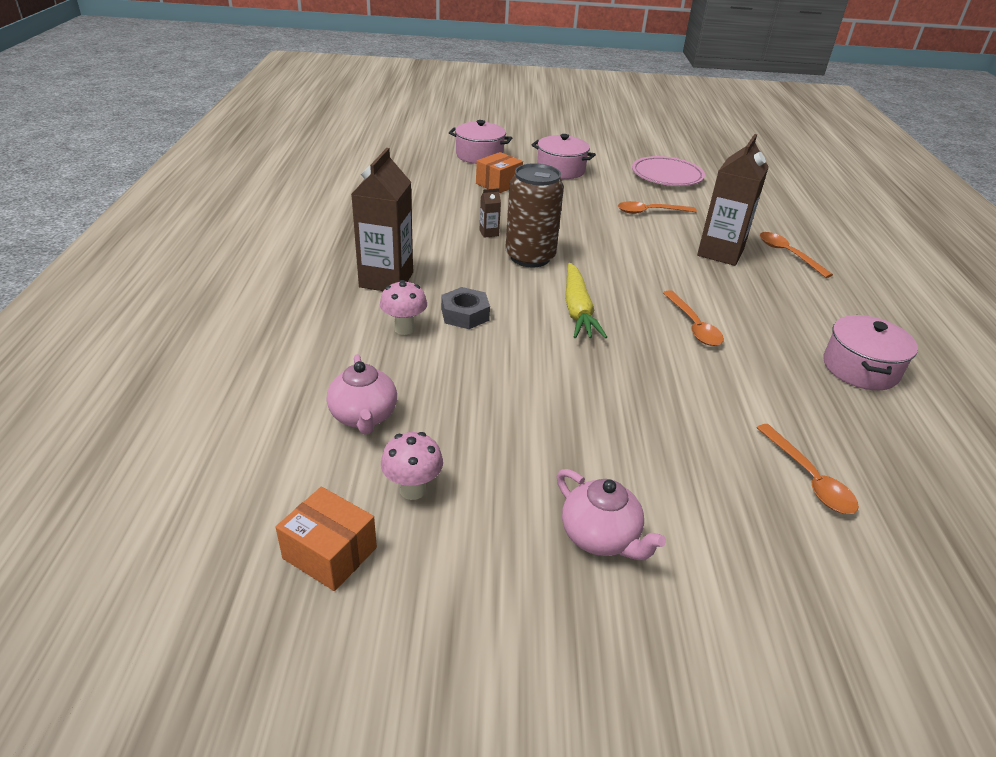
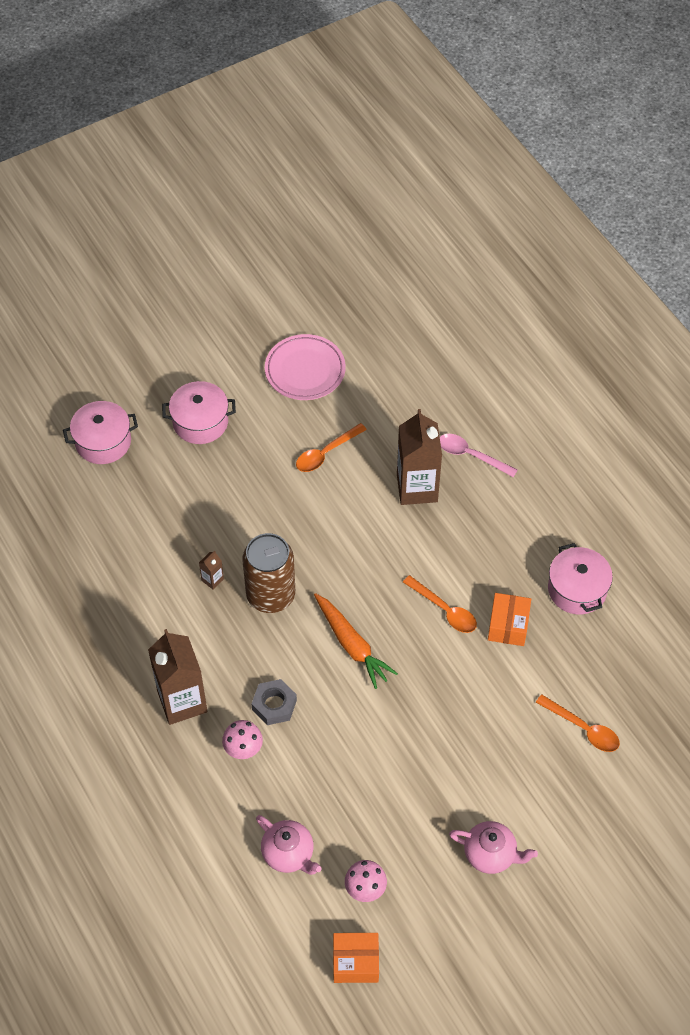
camera: 30 degrees left, 20 degrees up
orange box [476,152,523,193] -> orange box moved to [488,593,531,646]
yellow carrot [565,263,607,338] -> orange carrot [314,593,398,689]
orange spoon [760,232,833,278] -> pink spoon [440,434,517,477]

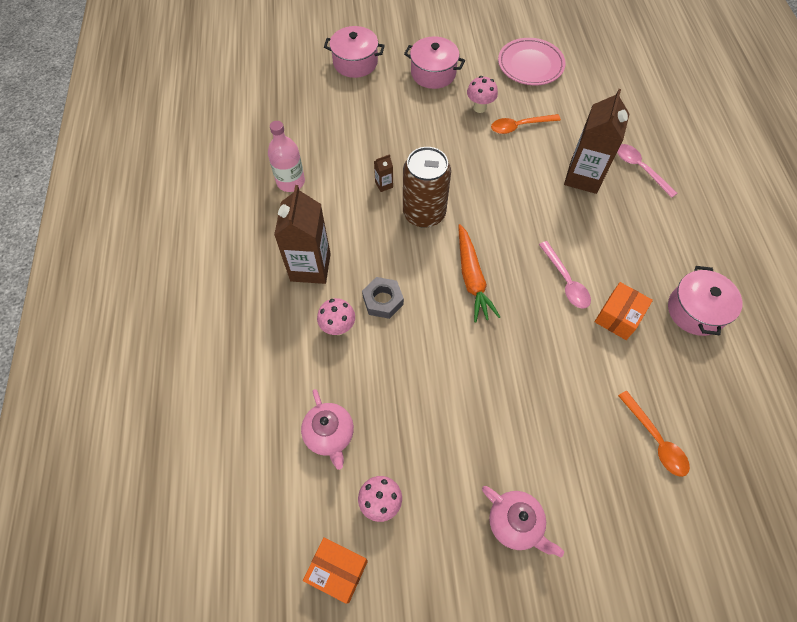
camera: 25 degrees right, 5 degrees up
orange spoon [403,575,477,633] -> pink spoon [539,241,591,309]
none -> pink bottle [268,121,305,192]
none -> pink mushroom [467,76,498,113]

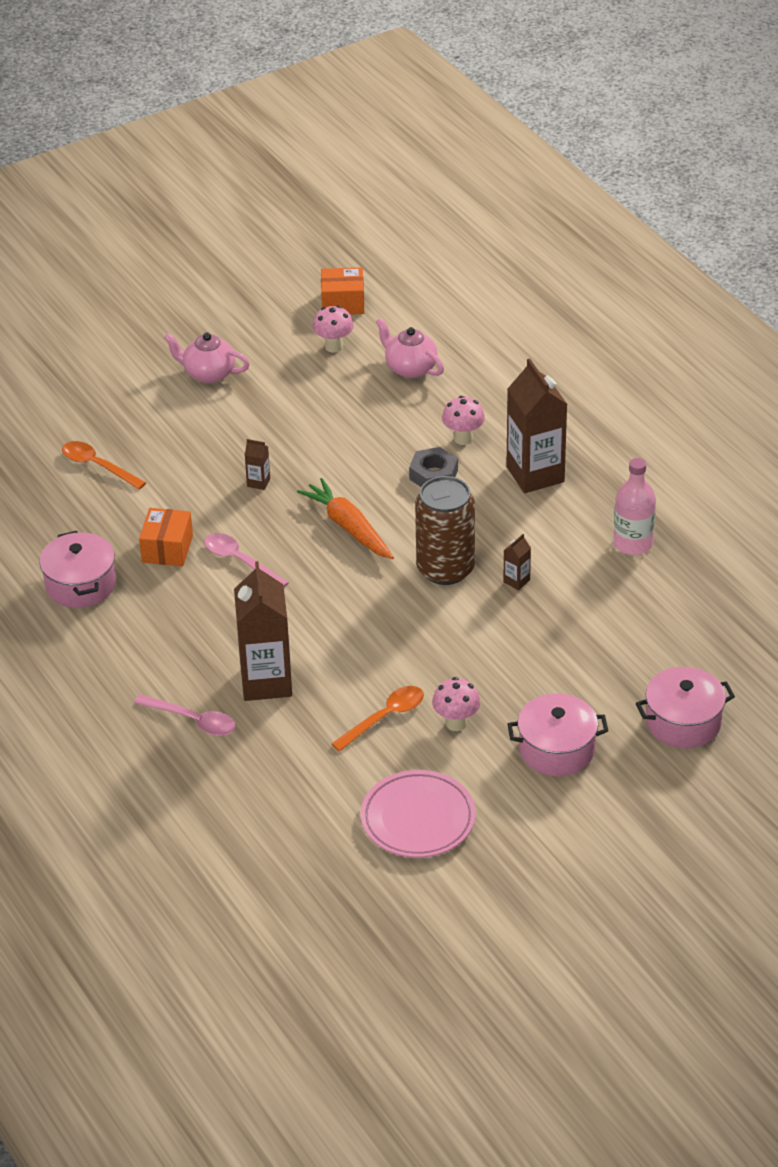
camera: 155 degrees right, 20 degrees down
none -> brown carton [245,439,270,490]

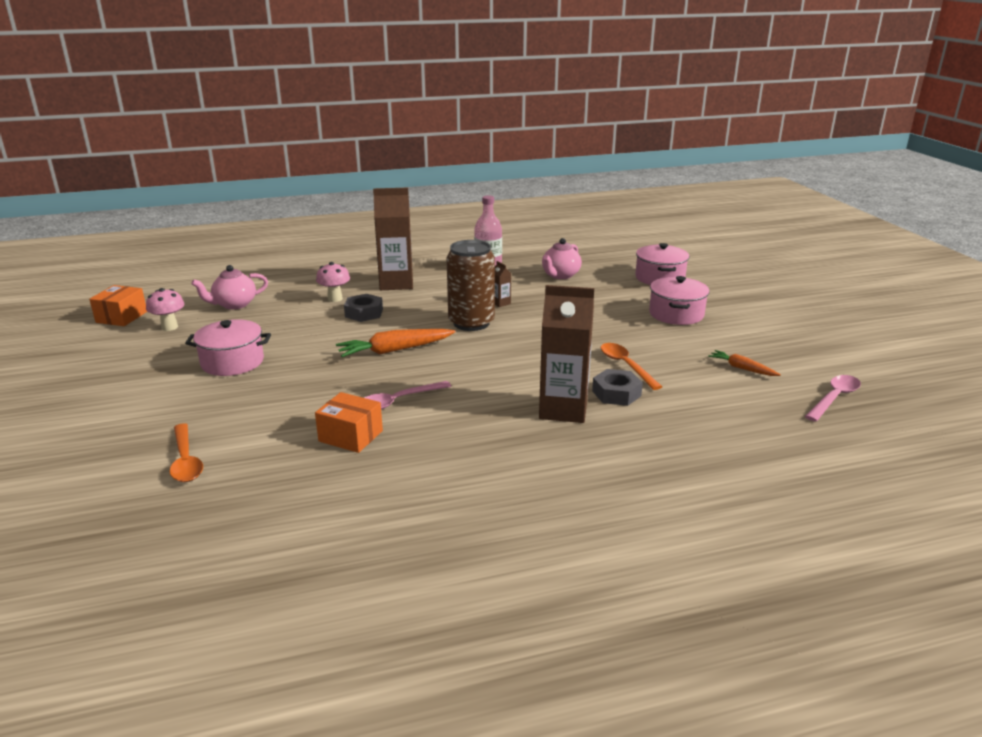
camera: 75 degrees left, 15 degrees down
pink pot [39,531,116,608] -> pink pot moved to [185,319,271,376]
orange spoon [62,441,146,489] -> orange spoon turned 75 degrees counterclockwise [170,423,203,482]
pink spoon [134,694,236,736] -> pink spoon moved to [805,375,861,422]
pink teapot [164,332,250,383] -> pink teapot moved to [542,238,582,279]
brown carton [245,439,270,490] -> none
pink plate [361,770,476,858] -> orange carrot [708,350,781,376]
pink mushroom [432,677,480,731] -> none
none -> grey nut [592,369,643,406]

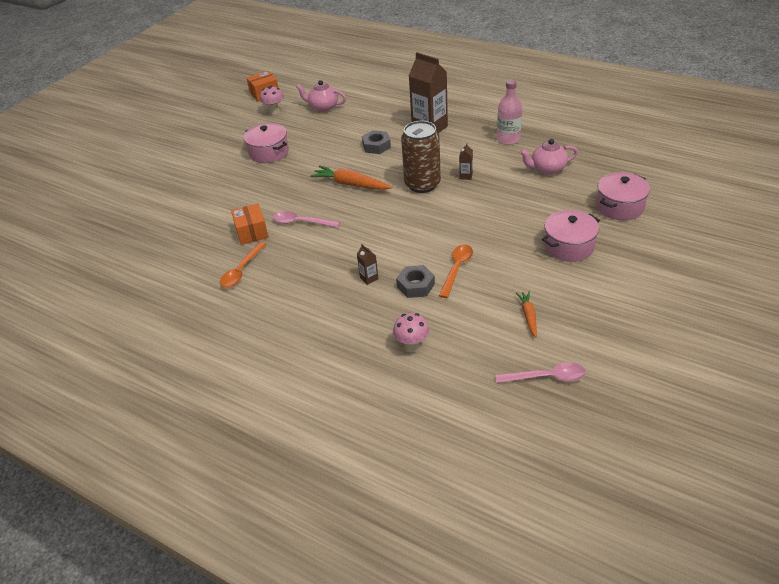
camera: 50 degrees right, 15 degrees up
orange spoon [170,423,203,482] -> orange spoon moved to [220,242,266,288]
pink mushroom [316,262,350,302] -> pink mushroom moved to [393,313,429,352]
brown carton [539,285,594,423] -> brown carton [357,244,379,285], size x0.42

